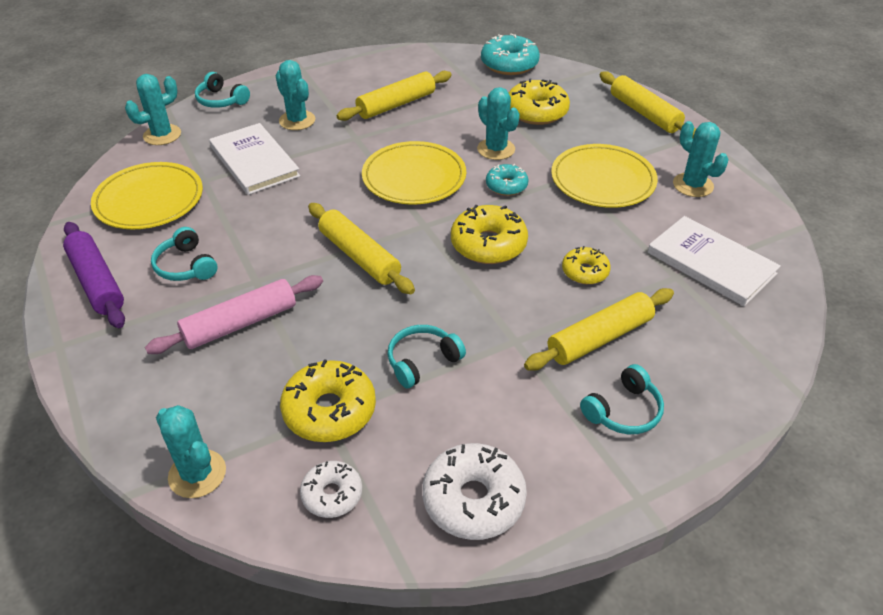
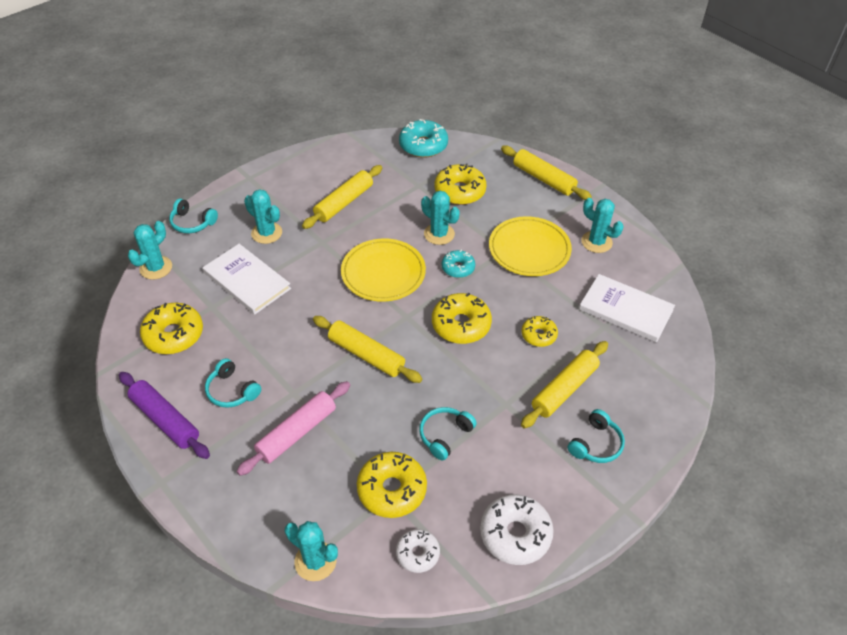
camera: 15 degrees left, 5 degrees up
yellow plate [91,162,203,229] -> yellow donut [140,303,203,354]

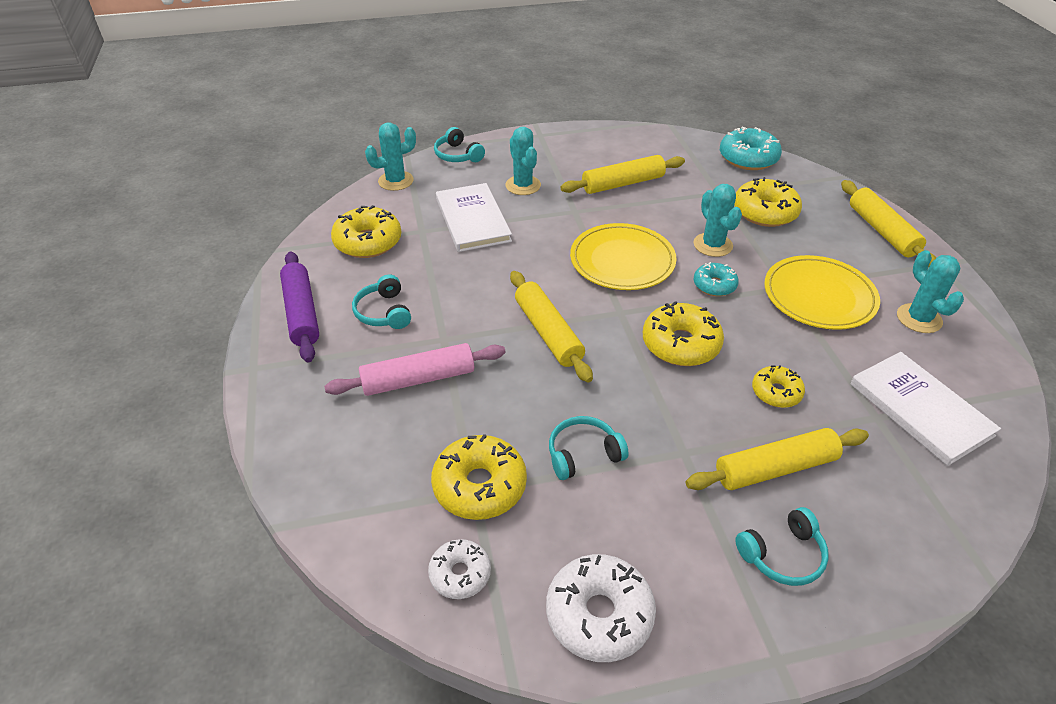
camera: 30 degrees right, 5 degrees down
turquoise cactus [285,521,338,581] -> none

